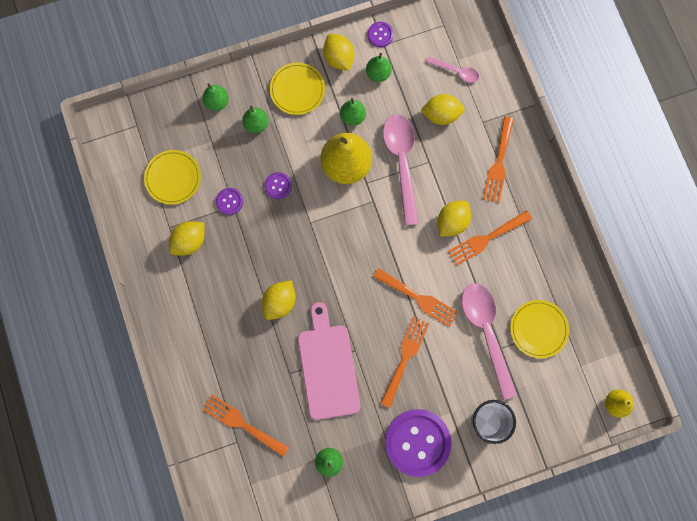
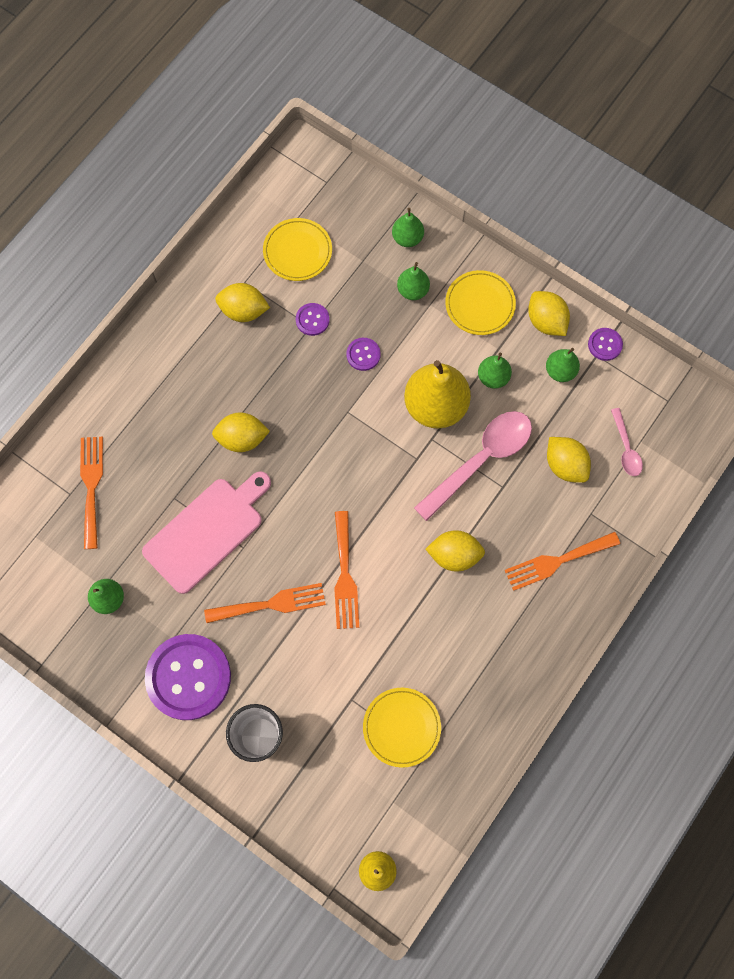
camera: 55 degrees right, 5 degrees down
yellow lemon [323,34,354,71] -> yellow lemon turned 60 degrees counterclockwise [528,291,570,336]
orange fork [448,210,532,266] -> none
pink spoon [462,283,517,400] -> none

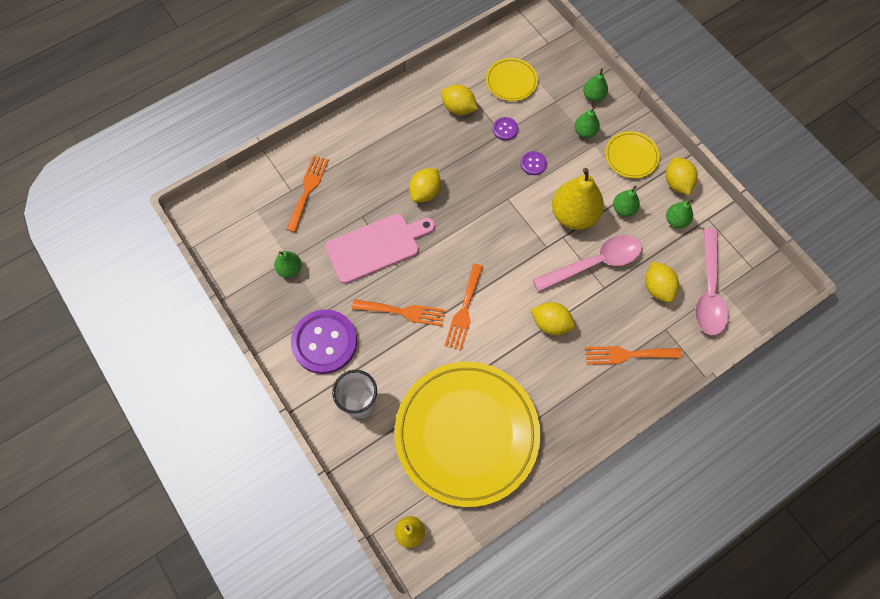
camera: 20 degrees right, 5 degrees down
yellow lemon [212,412,270,452] -> yellow lemon turned 75 degrees counterclockwise [409,168,441,202]
yellow plate [363,688,441,768] -> yellow plate [395,362,540,507], size x2.31
purple button [588,328,623,361] -> none
pink spoon [611,408,643,476] -> pink spoon [695,229,728,335], size x2.00

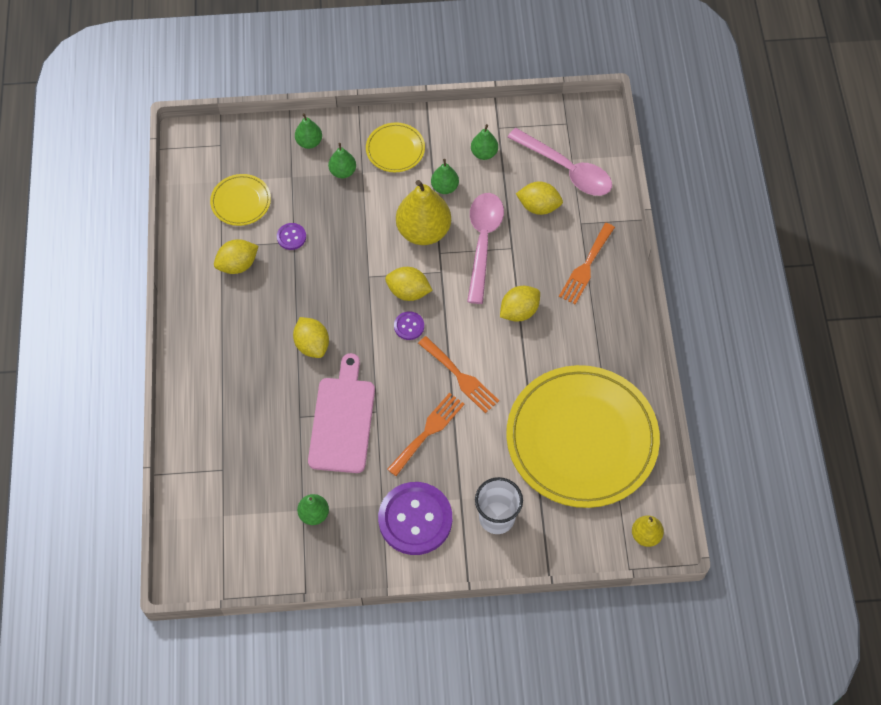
camera: 60 degrees left, 5 degrees down
orange fork [286,156,329,232] -> none
purple button [520,151,547,175] -> purple button moved to [394,311,424,340]
yellow lemon [666,157,698,195] -> yellow lemon moved to [385,267,433,301]

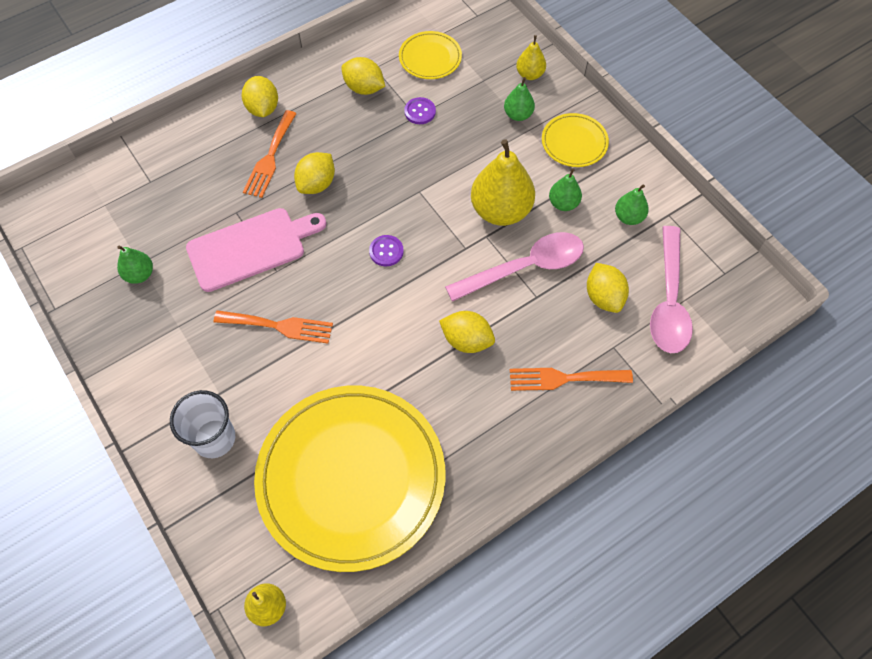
camera: 60 degrees right, 0 degrees up
green pear [295,113,322,149] -> yellow pear [516,35,546,80]
purple button [378,482,452,555] -> none
yellow lemon [385,267,433,301] -> yellow lemon moved to [241,76,278,117]
orange fork [418,336,499,413] -> orange fork moved to [243,110,297,198]

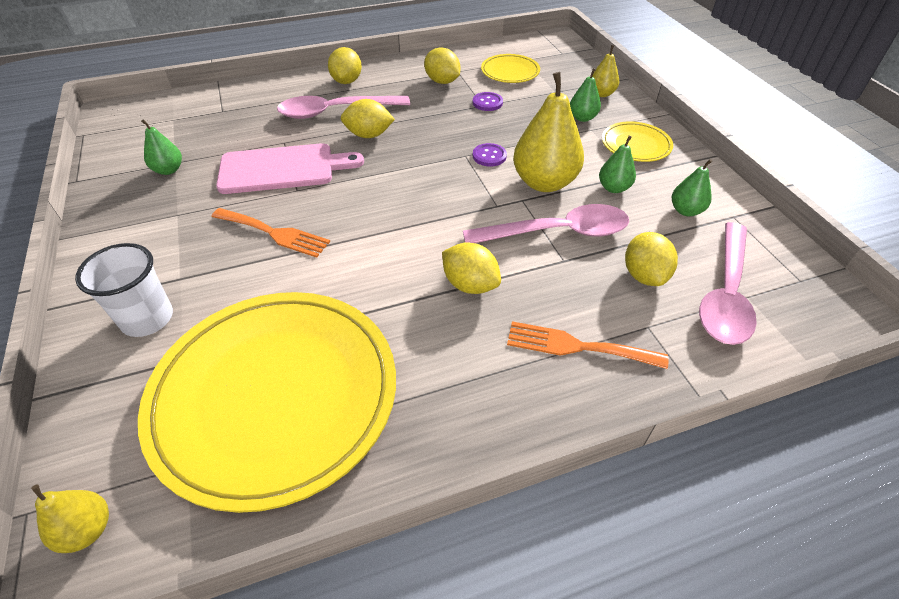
camera: 15 degrees right, 15 degrees down
orange fork [243,110,297,198] -> pink spoon [277,96,410,119]
yellow lemon [294,152,335,194] -> yellow lemon turned 45 degrees clockwise [341,99,395,138]
purple button [369,235,404,266] -> purple button moved to [473,143,507,167]

